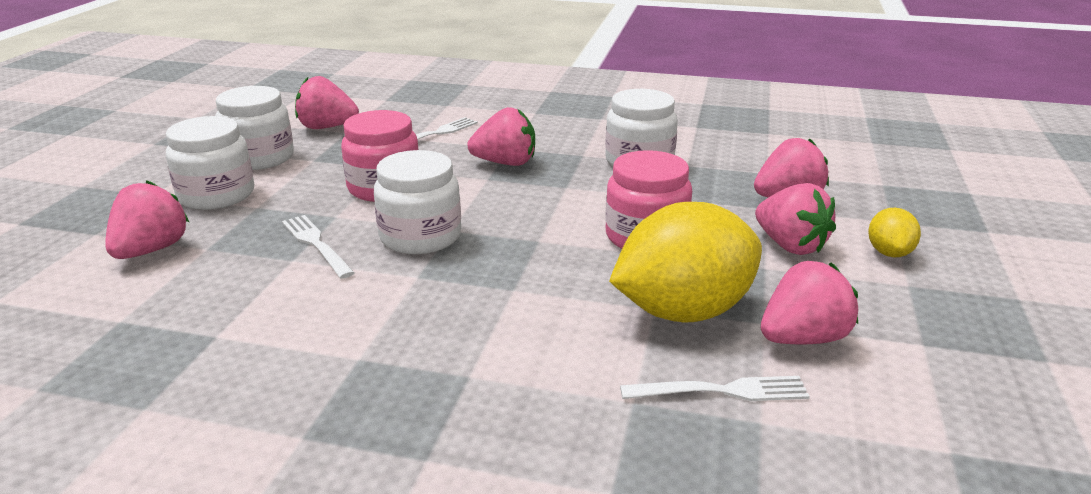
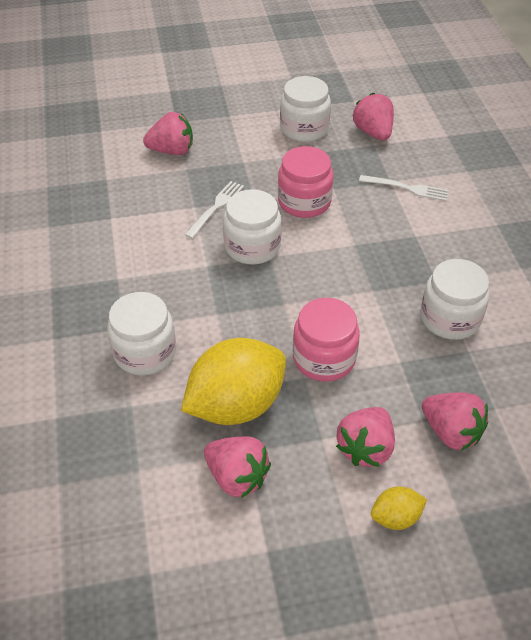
camera: 65 degrees right, 20 degrees up
white jar [166,116,254,210] -> white jar moved to [107,292,176,375]
pink strawberry [467,107,535,166] -> none
yellow lemon [609,202,762,322] -> yellow lemon turned 75 degrees counterclockwise [181,338,286,425]
white fork [620,376,810,401] -> none

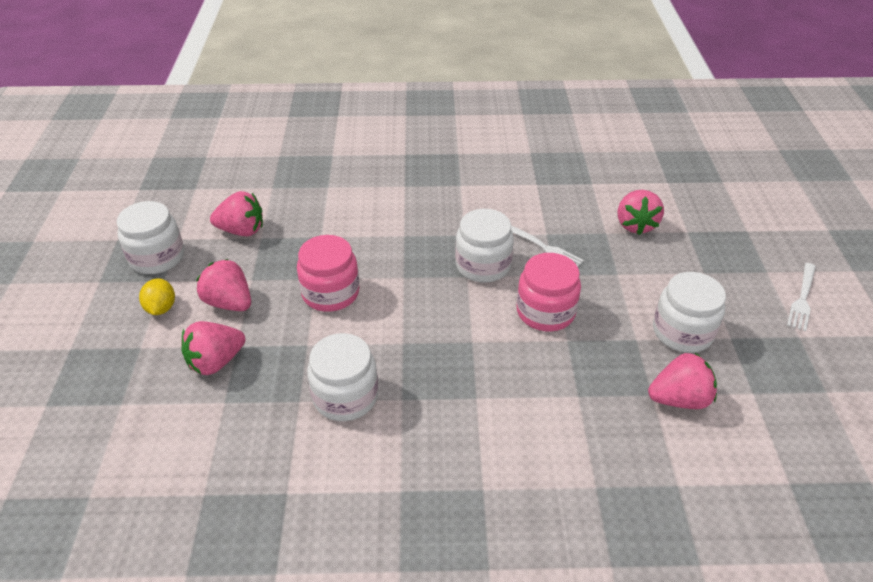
camera: 100 degrees right, 5 degrees down
white jar [107,292,176,375] -> white jar moved to [116,201,184,274]
yellow lemon [181,338,286,425] -> none
pink strawberry [204,437,271,498] -> pink strawberry turned 135 degrees counterclockwise [210,191,263,236]
white fork [359,175,449,201] -> white fork moved to [787,263,816,331]

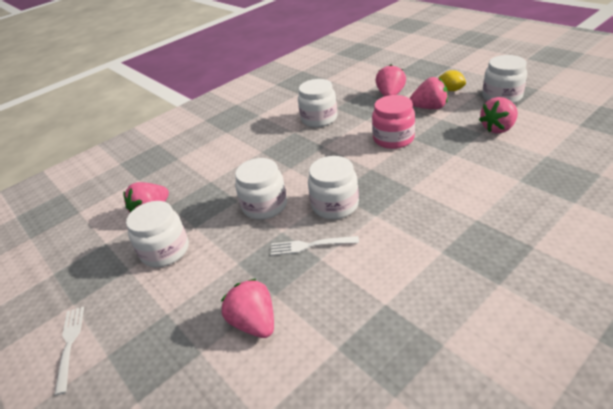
camera: 145 degrees right, 5 degrees down
pink jar [517,253,581,331] -> white jar [235,158,287,220]

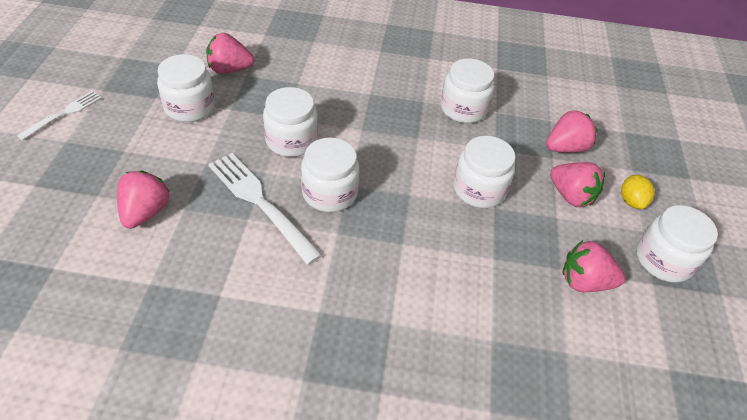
camera: 40 degrees right, 10 degrees up
white fork [271,236,359,256] -> white fork [208,153,322,265], size x1.71
pink jar [372,95,415,149] -> white jar [453,136,516,208]

